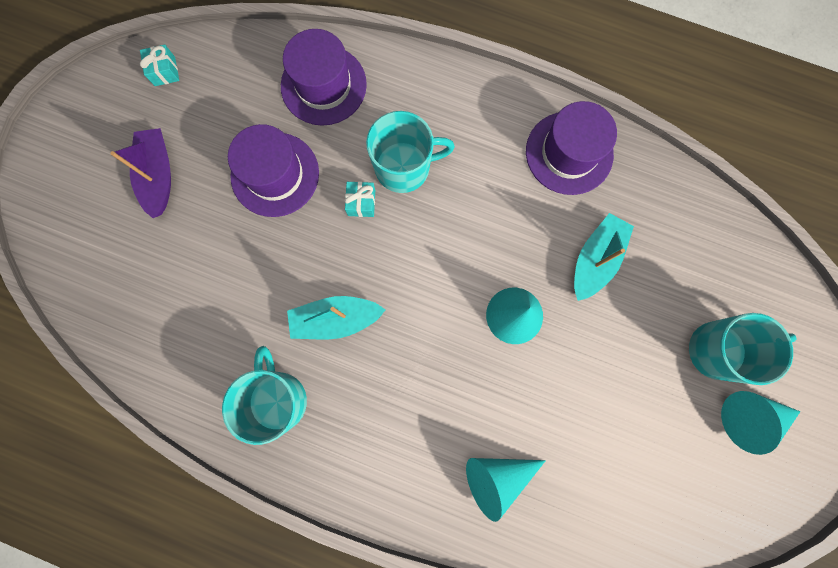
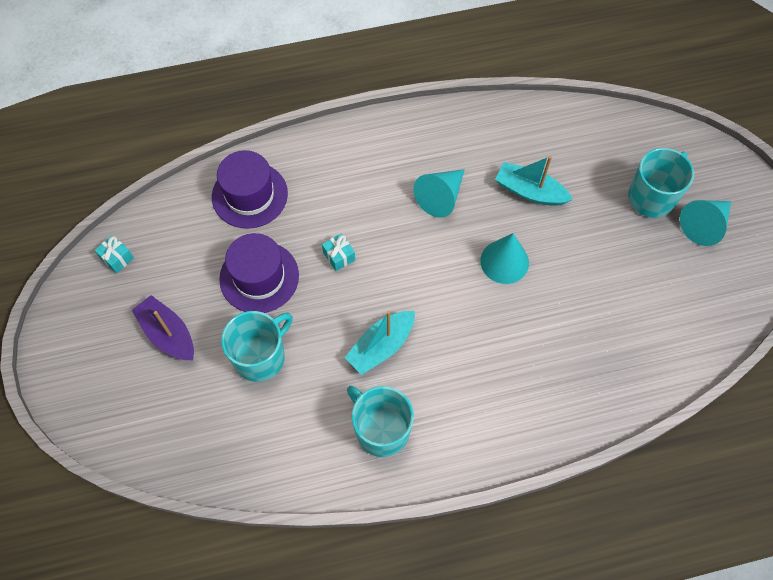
camera: 35 degrees left, 15 degrees down
turquoise mug [366,111,455,193] -> turquoise mug moved to [221,311,293,382]
turquoise cone [466,458,546,522] -> turquoise cone moved to [413,169,465,218]
purple hat [526,101,617,195] -> none
turquoise boat [574,213,634,301] -> turquoise boat turned 60 degrees counterclockwise [495,156,573,206]

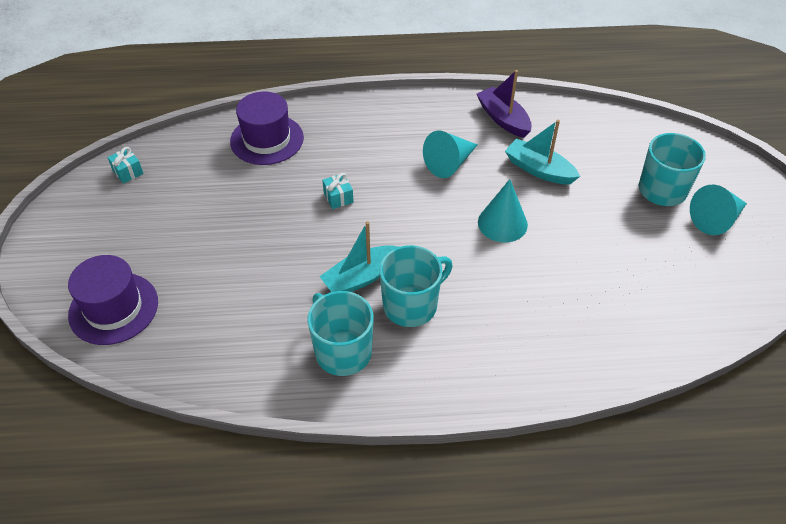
camera: 10 degrees right, 15 degrees down
purple boat [132,295,194,361] -> purple boat moved to [477,70,532,138]
purple hat [219,233,299,313] -> purple hat moved to [68,255,158,345]
turquoise mug [221,311,293,382] -> turquoise mug moved to [379,245,453,327]

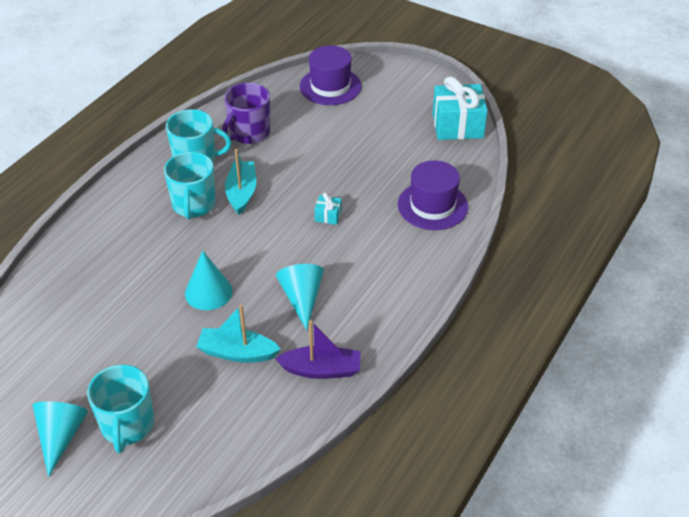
camera: 125 degrees right, 5 degrees down
turquoise gift [108,147,144,184] -> turquoise gift [432,77,488,140], size x2.23
turquoise boat [505,120,580,184] -> turquoise boat turned 150 degrees counterclockwise [196,305,281,363]
none -> purple mug [222,83,270,144]

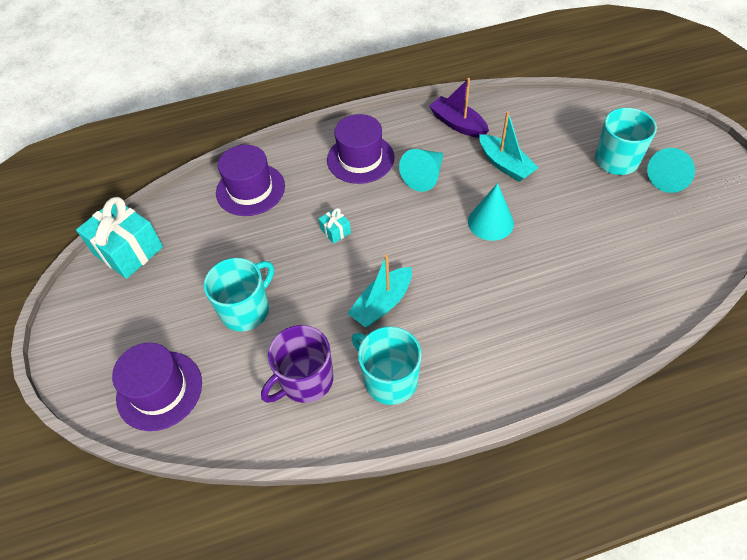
camera: 135 degrees left, 10 degrees up
turquoise mug [164,152,216,220] -> turquoise mug moved to [203,258,274,331]
purple mug [222,83,270,144] -> purple mug turned 150 degrees clockwise [261,325,334,403]
none -> purple hat [327,114,394,184]

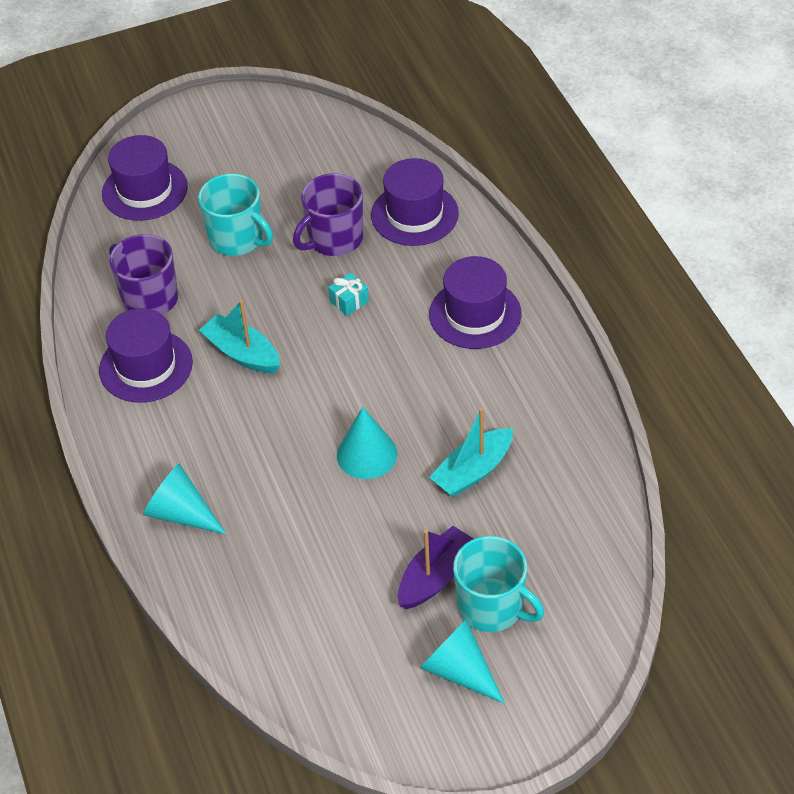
camera: 85 degrees right, 5 degrees down
turquoise gift [76,197,163,279] -> none
turquoise mug [352,326,422,405] -> purple hat [99,308,193,403]
turquoise cone [399,149,444,192] -> turquoise cone moved to [143,464,226,534]
purple boat [429,78,489,138] -> purple boat moved to [398,526,474,609]
none -> purple mug [293,173,363,256]

